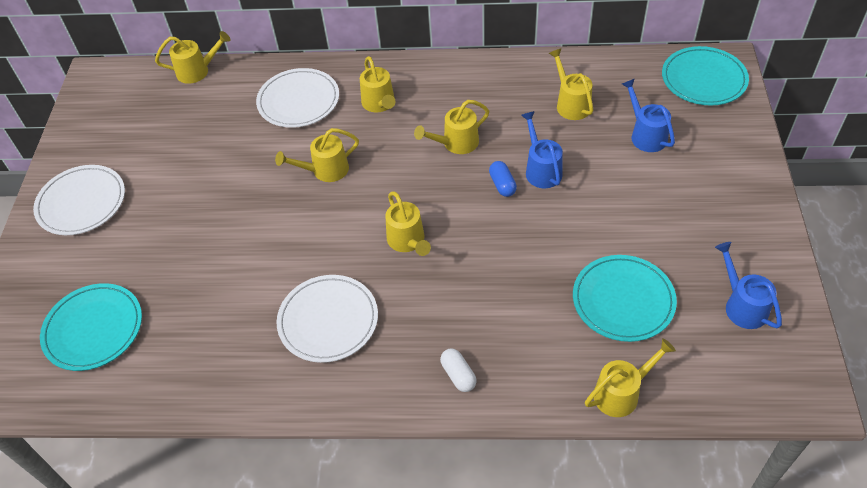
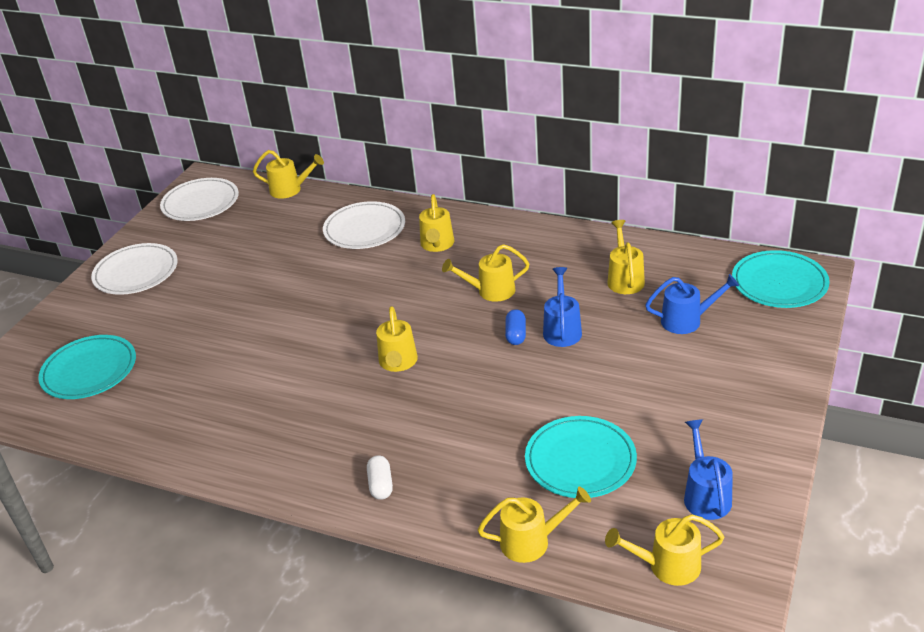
camera: 20 degrees right, 15 degrees down
yellow watering can [275,128,359,182] -> yellow watering can moved to [605,514,724,586]
white plate [277,275,378,363] -> white plate moved to [160,178,239,221]
blue watering can [622,79,675,152] -> blue watering can turned 90 degrees clockwise [645,274,739,334]

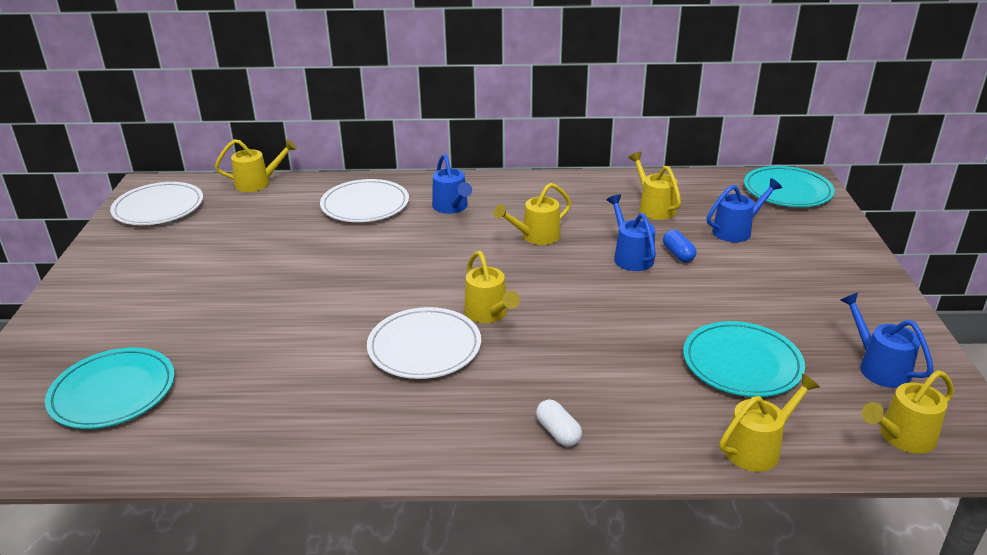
camera: 25 degrees left, 5 degrees down
white plate [91,243,178,295] -> white plate moved to [367,307,481,379]
yellow watering can [419,194,454,252] -> blue watering can [432,154,472,214]
blue capsule [505,309,526,345] -> blue capsule moved to [663,230,696,262]

